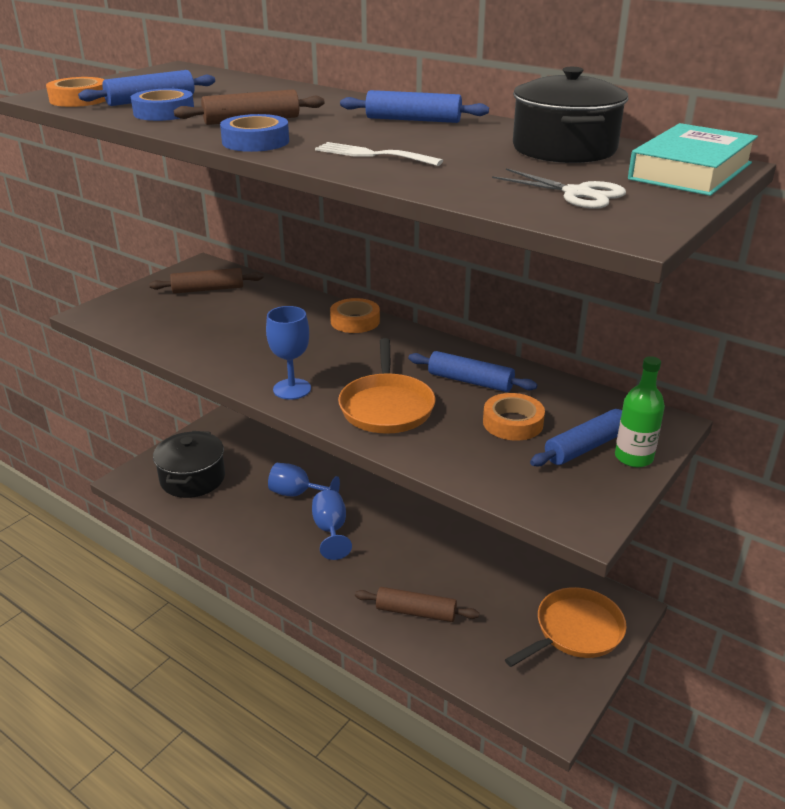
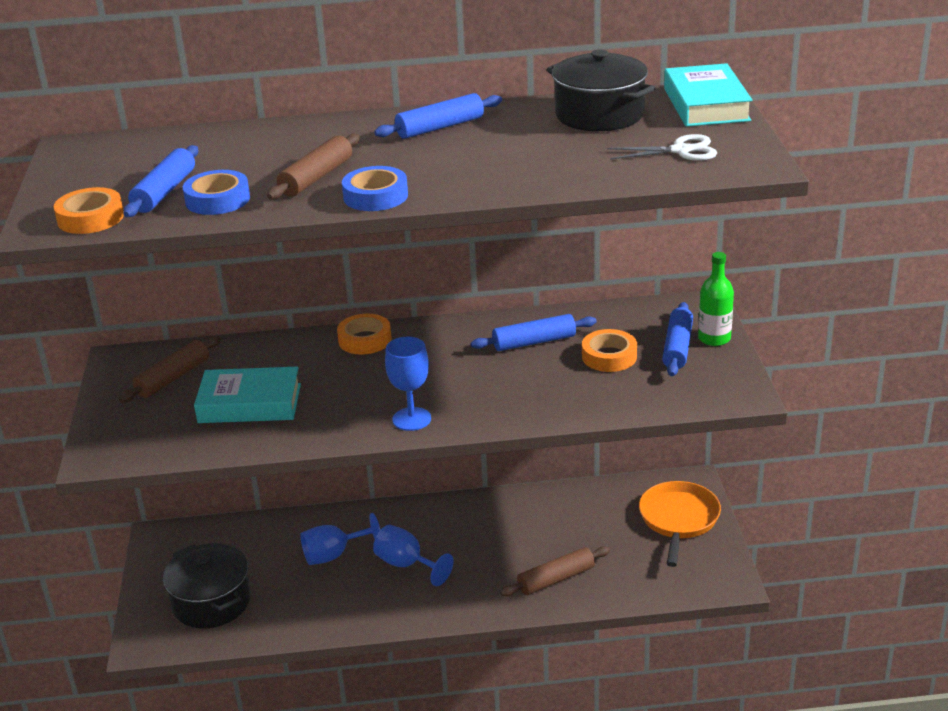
camera: 40 degrees left, 0 degrees up
white fork [315,142,443,166] -> none
orange pan [338,338,435,434] -> none
none -> turquoise book [194,367,301,423]

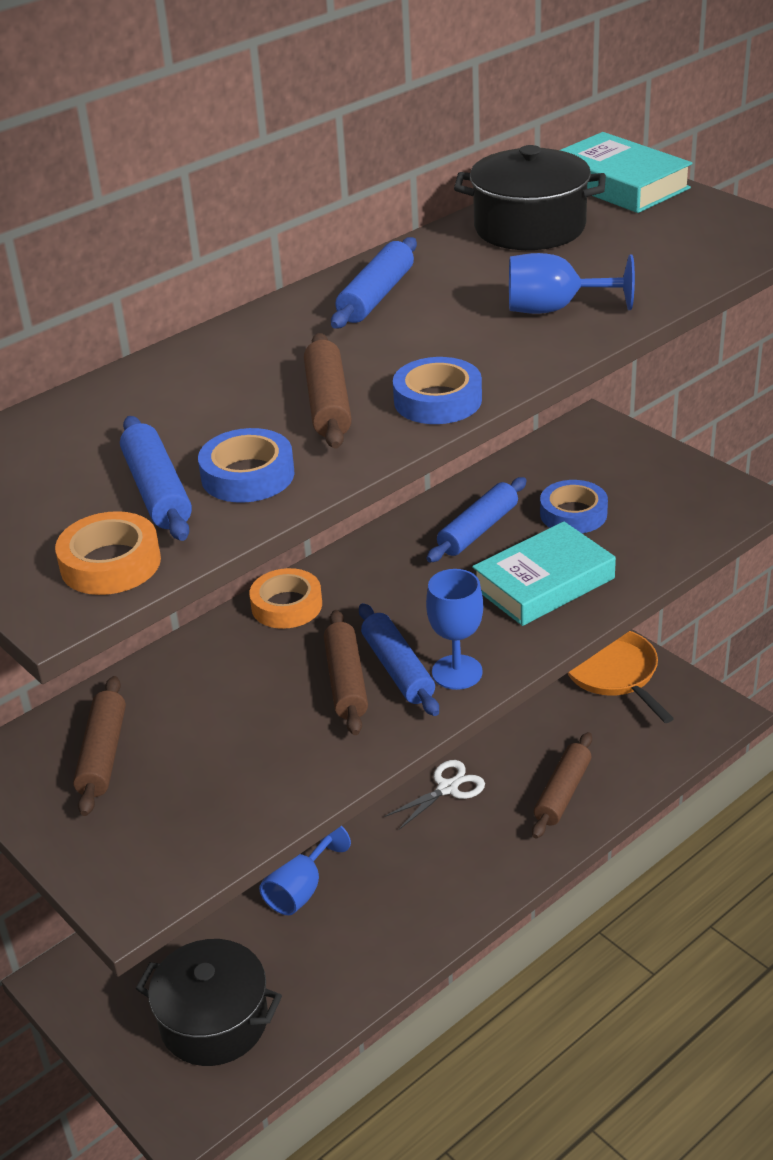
camera: 35 degrees left, 5 degrees up
turquoise book [194,367,301,423] -> turquoise book moved to [472,521,616,626]
blue goblet [373,525,454,586] -> blue goblet moved to [509,253,635,314]
orange tape [582,329,637,372] -> blue tape [540,480,608,533]
white scissors [607,134,717,161] -> white scissors moved to [384,760,485,830]
blue rolling pin [662,302,693,376] -> blue rolling pin moved to [359,603,439,716]
green bottle [698,252,734,346] -> none
none -> brown rolling pin [324,610,368,735]

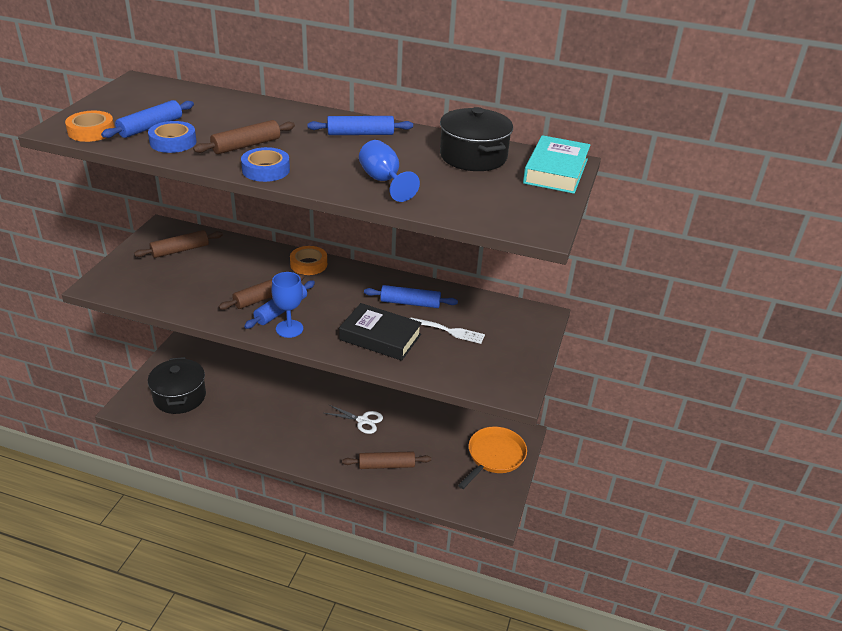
camera: 55 degrees right, 0 degrees up
blue goblet [259,826,351,915] -> none
turquoise book [472,521,616,626] -> black book [339,303,422,361]
blue tape [540,480,608,533] -> white fork [410,317,485,344]

